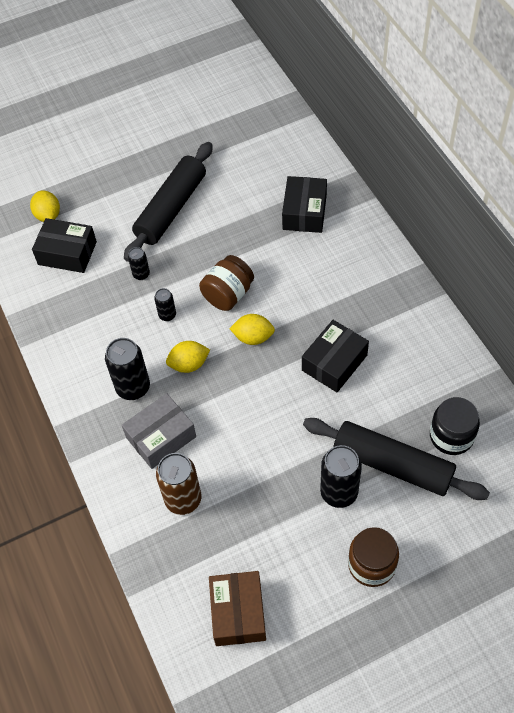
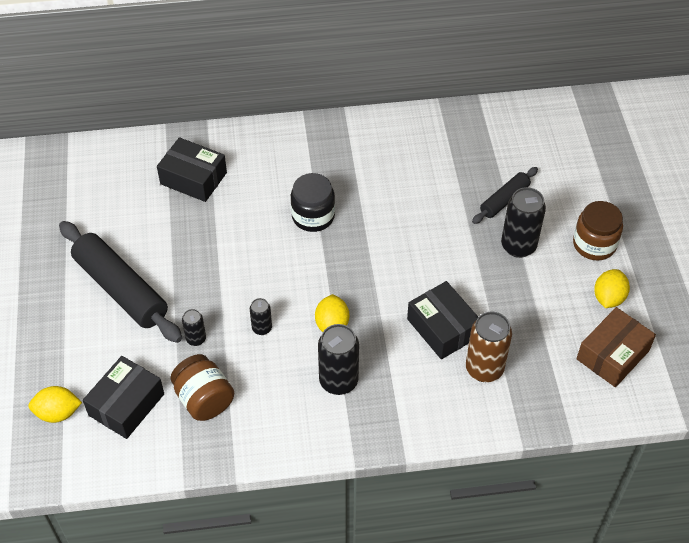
camera: 75 degrees left, 5 degrees down
grey box [122,393,196,469] -> none
brown jar [199,255,254,311] -> brown jar moved to [171,354,234,421]
brown box [209,571,266,646] -> brown box turned 60 degrees counterclockwise [576,307,656,387]
yellow lemon [229,314,275,345] -> yellow lemon moved to [594,269,630,308]
black box [302,320,369,392] -> black box moved to [407,281,478,359]
black rolling pin [303,418,490,500] -> black rolling pin [472,167,538,224], size x0.54
black jar [430,397,480,455] -> black jar moved to [291,173,335,232]

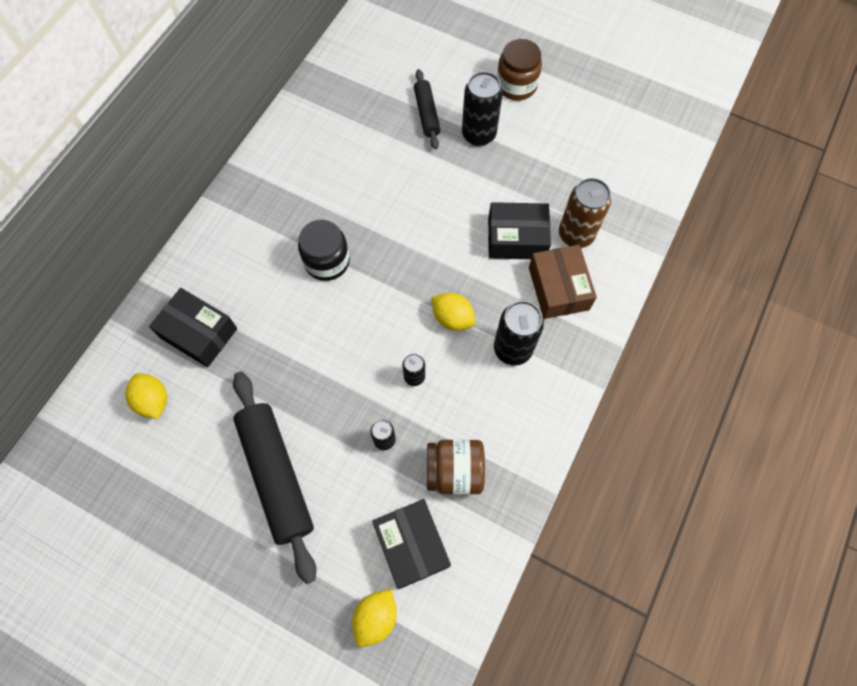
camera: 55 degrees left, 15 degrees up
black rolling pin [59,221,182,343] -> black rolling pin turned 75 degrees clockwise [233,372,316,584]
black box [157,137,227,202] -> black box turned 60 degrees clockwise [149,288,237,367]
brown box [576,307,656,387] -> brown box moved to [529,245,597,319]
yellow lemon [594,269,630,308] -> yellow lemon moved to [125,373,167,419]

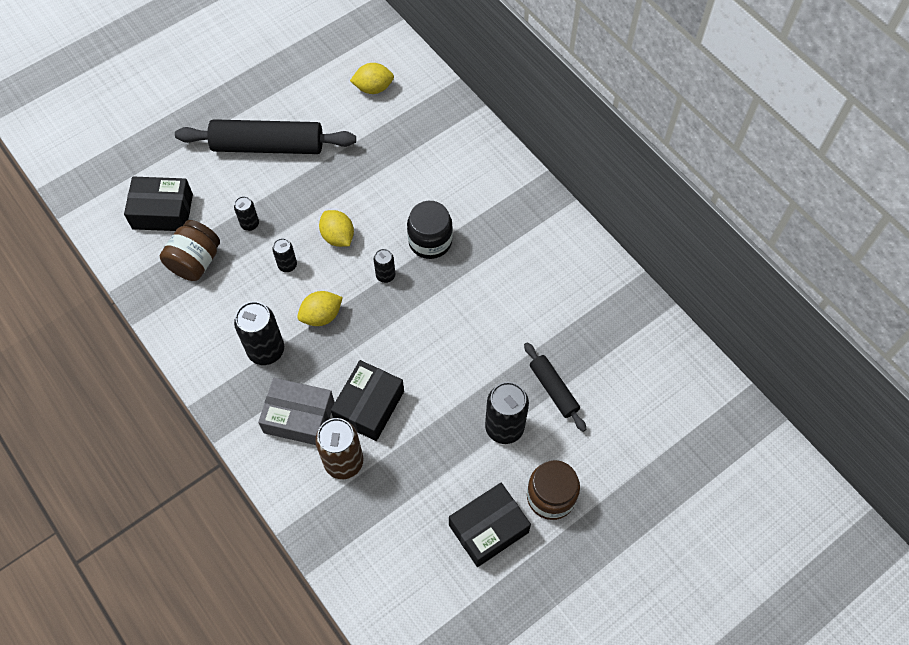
camera: 115 degrees right, 5 degrees down
black box [149,288,237,367] -> black box moved to [449,483,531,567]
yellow lemon [352,589,397,647] -> yellow lemon moved to [319,210,354,247]
black rolling pin [414,69,441,149] -> black rolling pin turned 45 degrees clockwise [524,342,586,432]
brown box [529,245,597,319] -> grey box [258,378,335,445]
none -> black can [374,249,395,283]

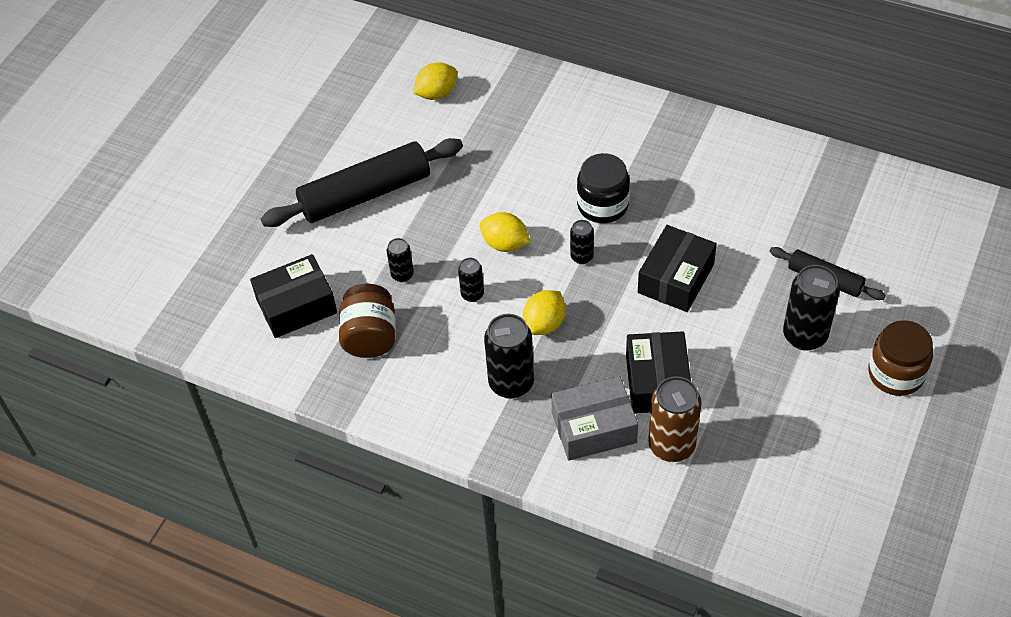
camera: 25 degrees left, 10 degrees down
black box [449,483,531,567] -> black box moved to [638,225,717,312]

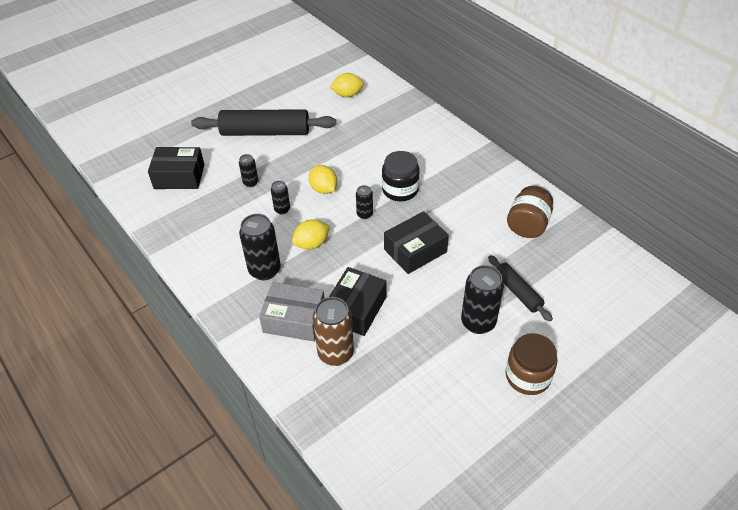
camera: 25 degrees right, 5 degrees down
brown jar [339,284,395,358] -> brown jar moved to [507,186,553,238]

